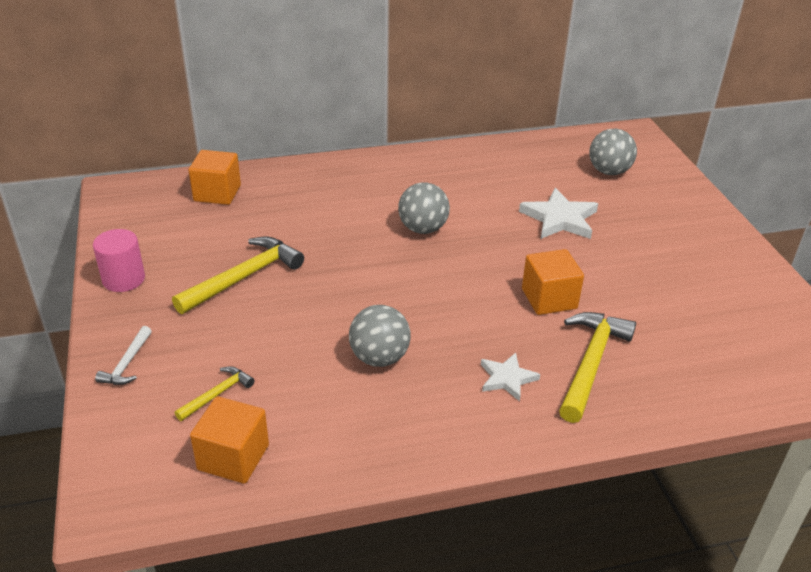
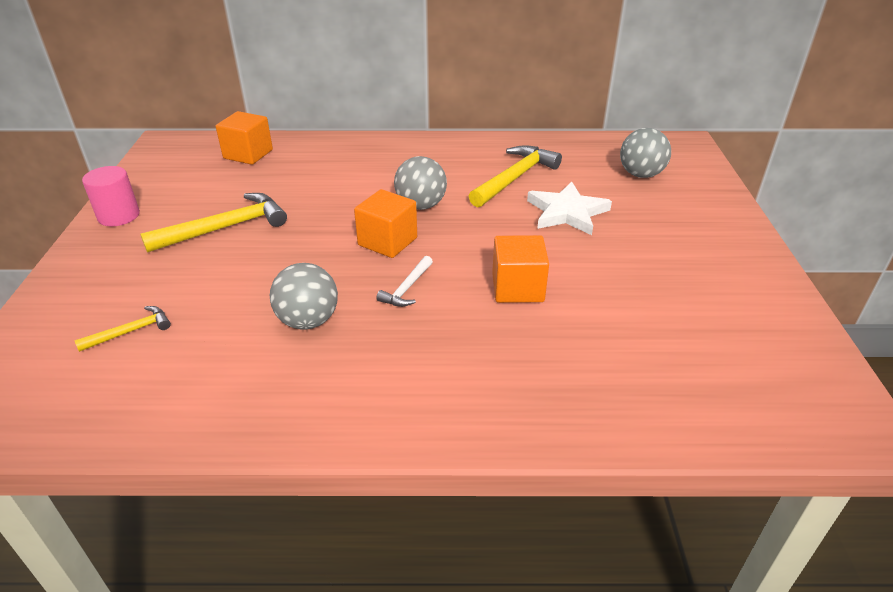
camera: 15 degrees right, 0 degrees up
white hammer [95,326,152,385] -> white hammer moved to [376,256,433,307]
orange cube [190,396,269,484] -> orange cube moved to [354,189,417,258]
white star [481,353,540,401] -> none
yellow hammer [559,312,636,423] -> yellow hammer moved to [469,145,562,207]

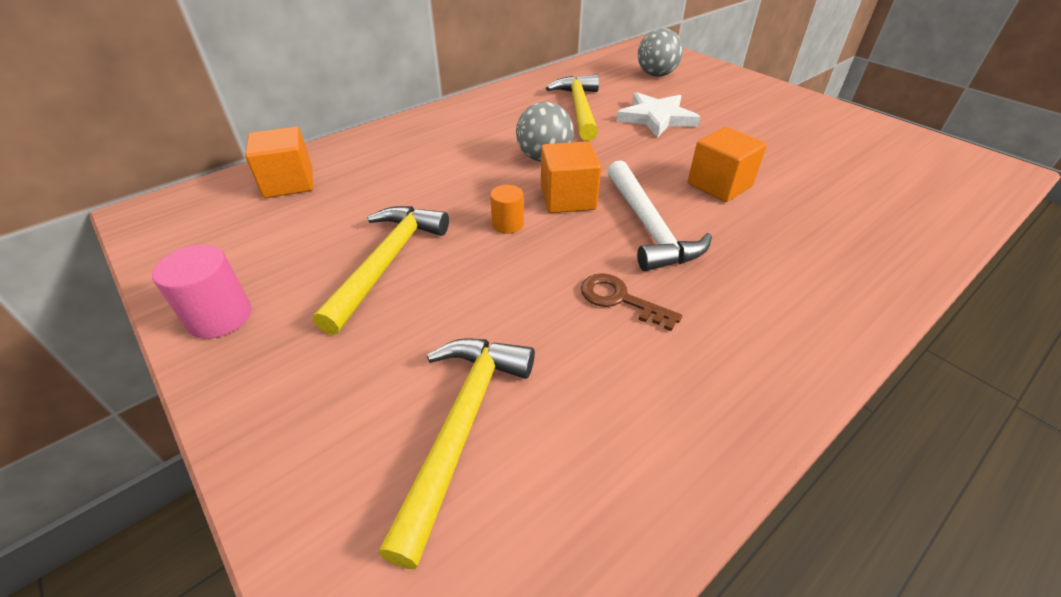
camera: 40 degrees left, 5 degrees up
yellow hammer [74,306,171,352] -> yellow hammer [378,339,535,569], size x1.91
grey ball [270,263,338,330] -> brown key [581,273,682,331]
white hammer [376,256,433,307] -> white hammer [607,160,712,271], size x1.91
none -> orange cylinder [490,185,524,234]

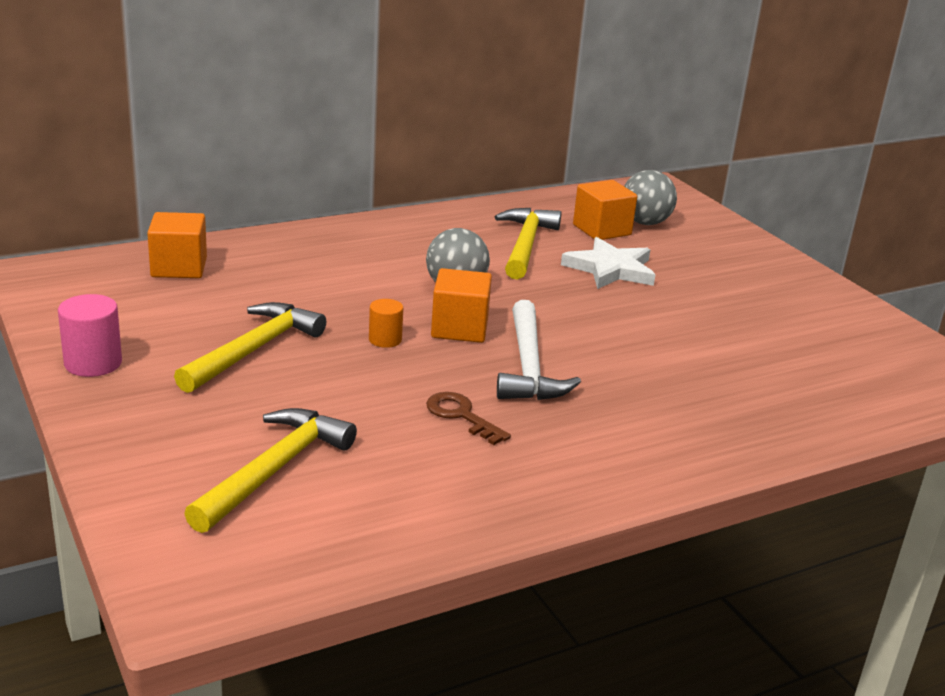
camera: 10 degrees right, 15 degrees down
orange cube [688,127,767,202] -> orange cube moved to [573,180,637,240]

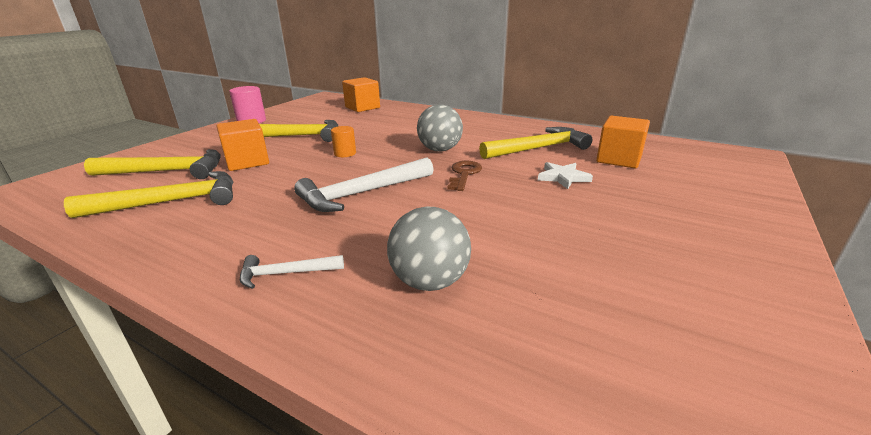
camera: 60 degrees right, 0 degrees up
brown key [426,392,511,445] -> brown key moved to [448,161,482,191]
orange cube [431,268,492,343] -> orange cube moved to [216,119,269,171]
white star [561,237,656,289] -> white star [538,162,593,189], size x0.61
grey ball [624,170,677,225] -> grey ball moved to [387,206,471,291]
none -> yellow hammer [64,171,233,218]
none -> white hammer [240,255,344,289]

